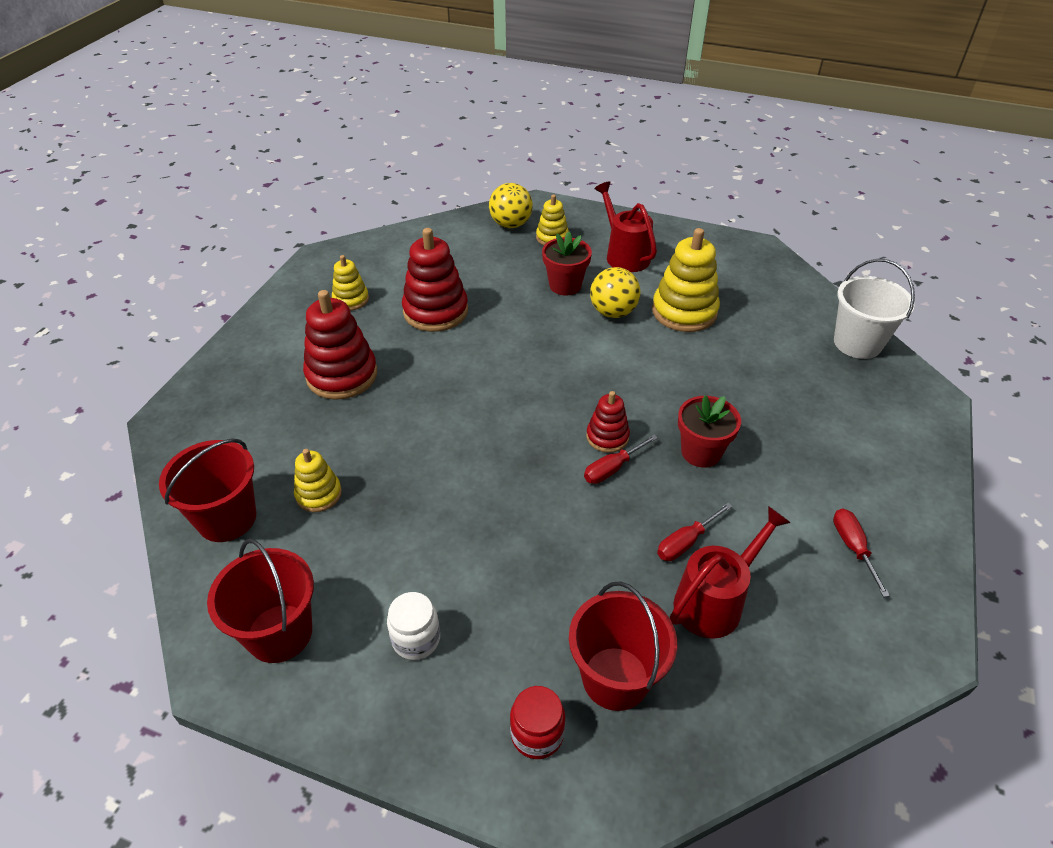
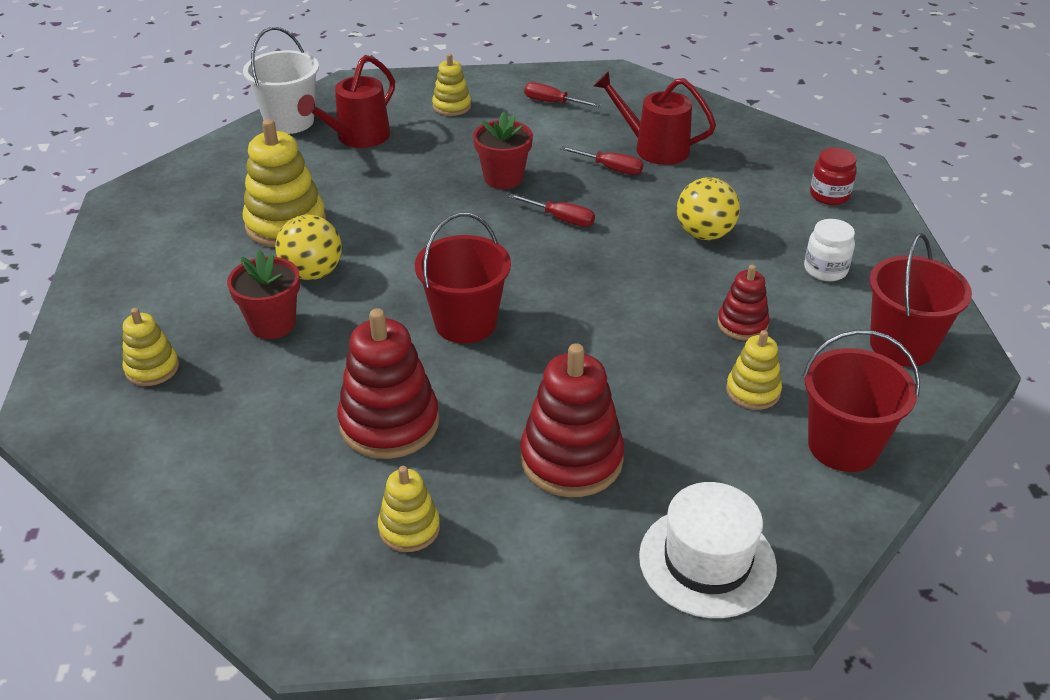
camera: 115 degrees left, 5 degrees down
yellow ball [489,183,533,228] -> yellow ball moved to [677,177,740,240]
red bucket [569,581,677,711] -> red bucket moved to [415,213,511,344]
red stacking toy [586,391,630,453] -> red stacking toy moved to [717,265,770,340]
red watering can [594,181,657,272] -> red watering can moved to [297,55,395,148]
red screwdriver [833,508,890,597] -> red screwdriver turned 60 degrees clockwise [524,82,601,107]
none -> yellow stacking toy [432,54,471,116]
none -> white hat [639,482,777,618]

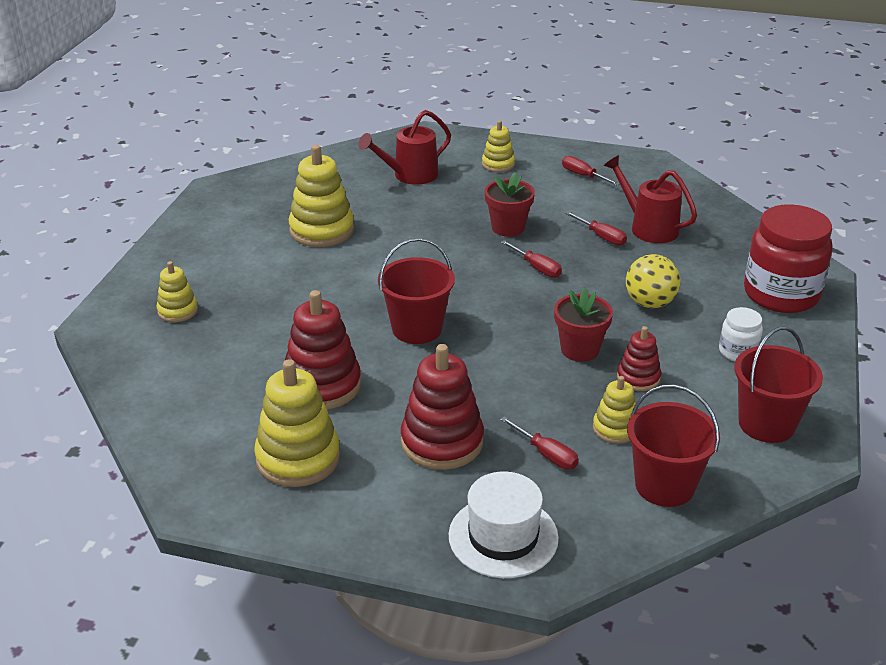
camera: 20 degrees right, 5 degrees down
red flower pot [227,250,300,339] -> red flower pot moved to [554,287,613,362]
white bucket [243,27,319,134] -> none
yellow ball [275,214,342,280] -> none
yellow stacking toy [378,466,440,552] -> yellow stacking toy [254,359,340,487], size x1.79
red jar [810,148,857,205] -> red jar [744,204,833,313], size x2.09
none -> red screwdriver [500,416,579,470]

